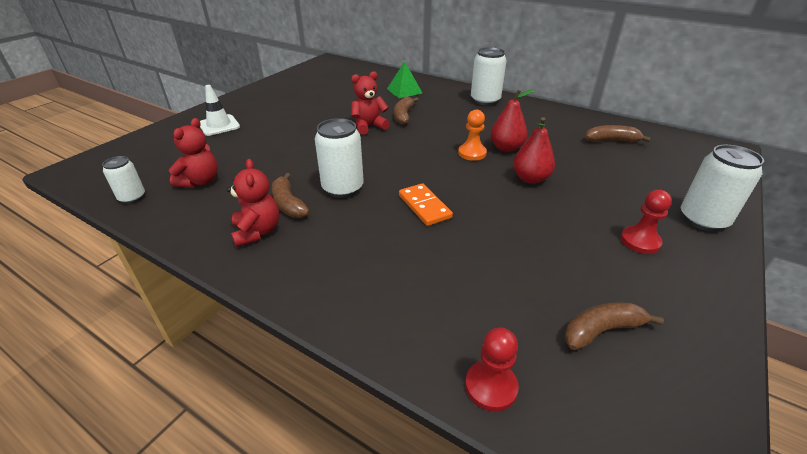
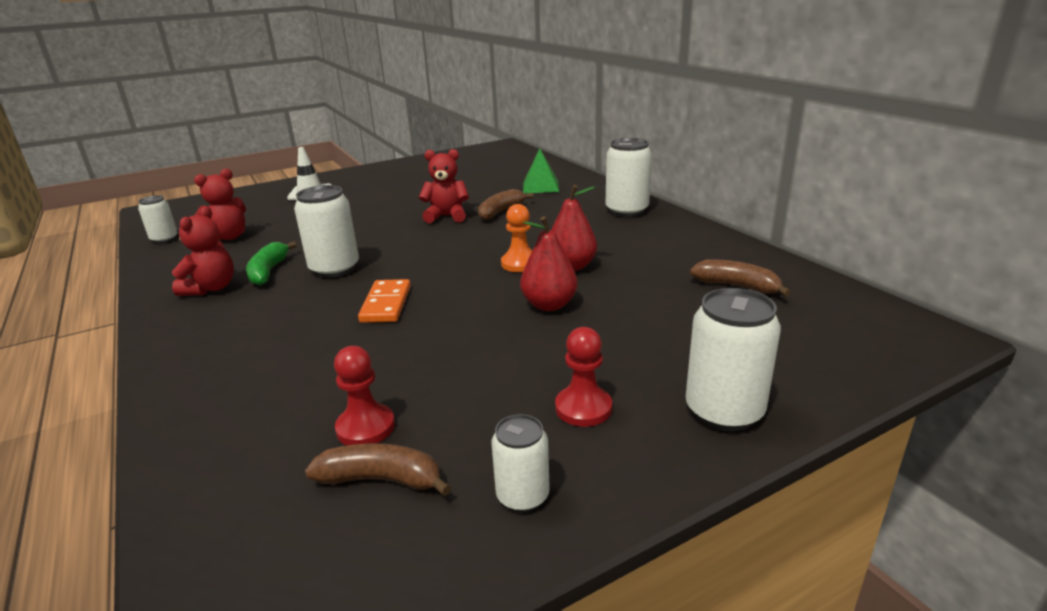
camera: 30 degrees right, 10 degrees down
brown banana [272,173,310,218] -> green banana [246,241,297,285]
red pawn [465,328,519,412] -> red pawn moved to [334,346,395,445]
none -> white can [492,414,550,512]

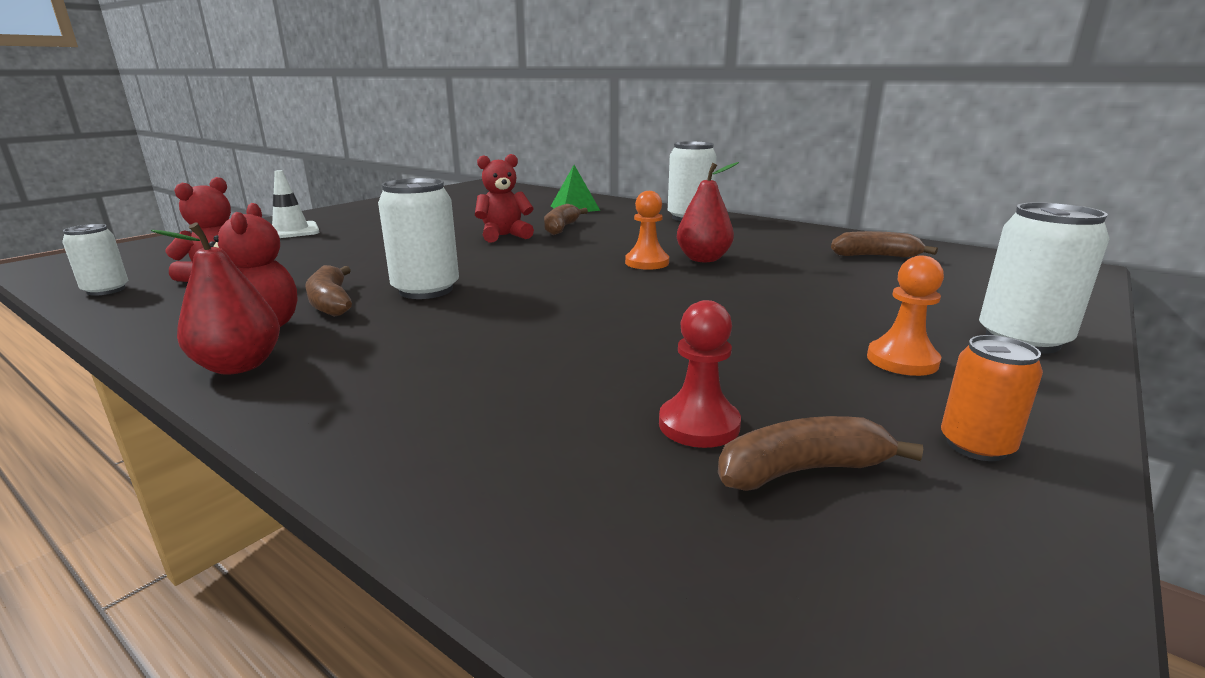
camera: 25 degrees left, 5 degrees down
green banana [246,241,297,285] -> brown banana [305,265,352,317]
orange domino [358,279,411,323] -> none
white can [492,414,550,512] -> orange can [941,335,1043,461]
red pear [520,216,577,311] -> red pear moved to [151,222,280,375]
red pawn [555,327,612,427] -> orange pawn [867,256,944,376]

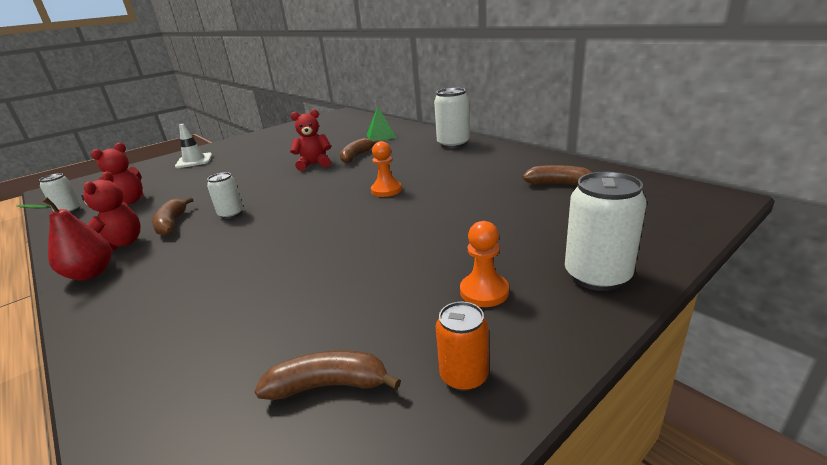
camera: 15 degrees right, 5 degrees up
white can [378,178,459,299] -> white can [207,172,243,219], size x0.60
red pawn [659,300,741,448] -> none
red pear [677,162,739,262] -> none

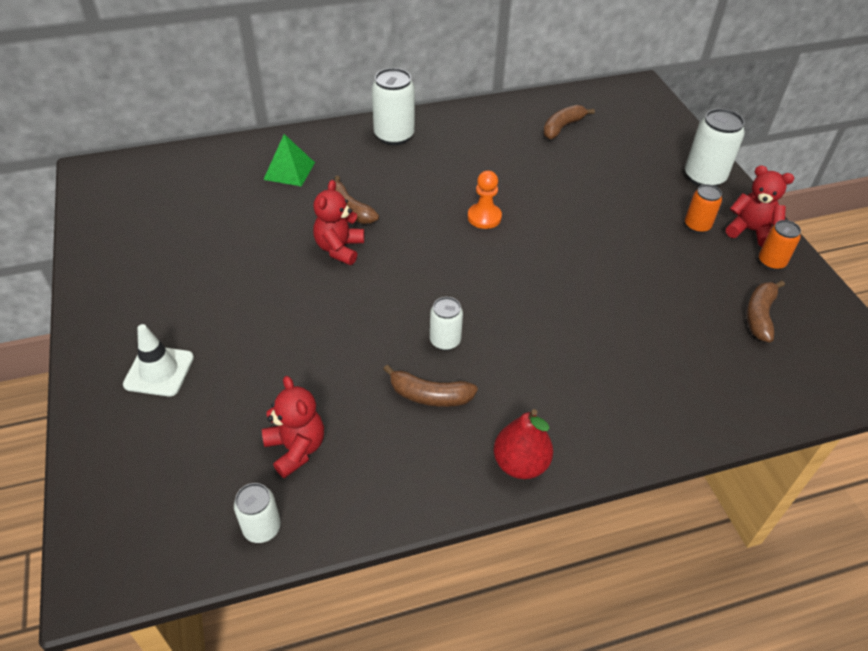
camera: 70 degrees left, 20 degrees up
red teddy bear [81,171,141,251] -> red teddy bear moved to [726,165,794,247]
orange pawn [460,221,509,307] -> orange can [685,184,722,233]

